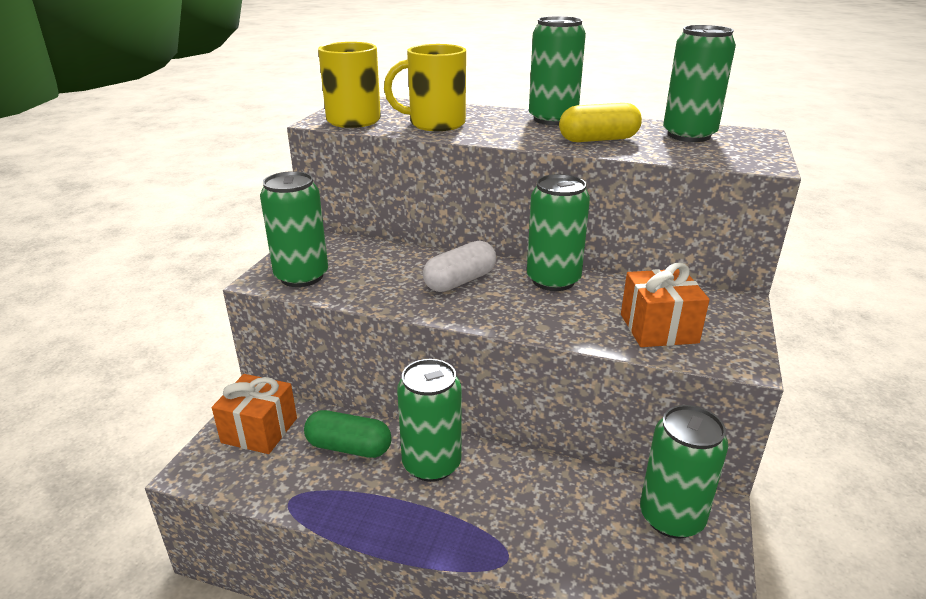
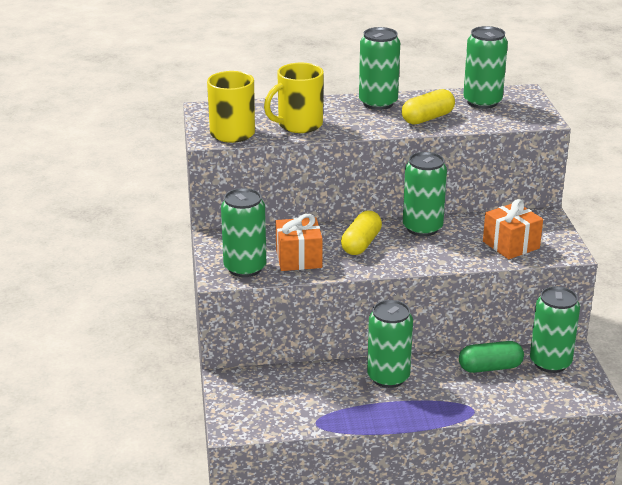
camera: 25 degrees left, 0 degrees up
orange gift [212,374,297,454] -> orange gift moved to [276,214,323,271]
green capsule [304,410,392,458] -> green capsule moved to [459,341,524,373]
white capsule [423,240,496,292] -> yellow capsule [341,211,382,255]

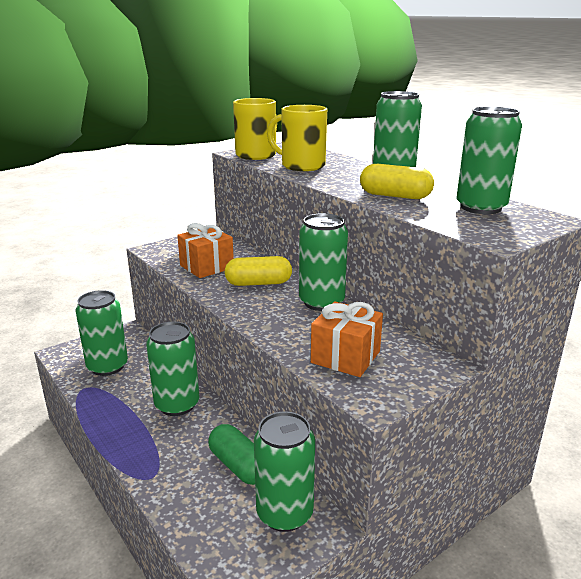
camera: 60 degrees right, 5 degrees down
green can [221,188,266,277] -> green can moved to [76,290,128,376]

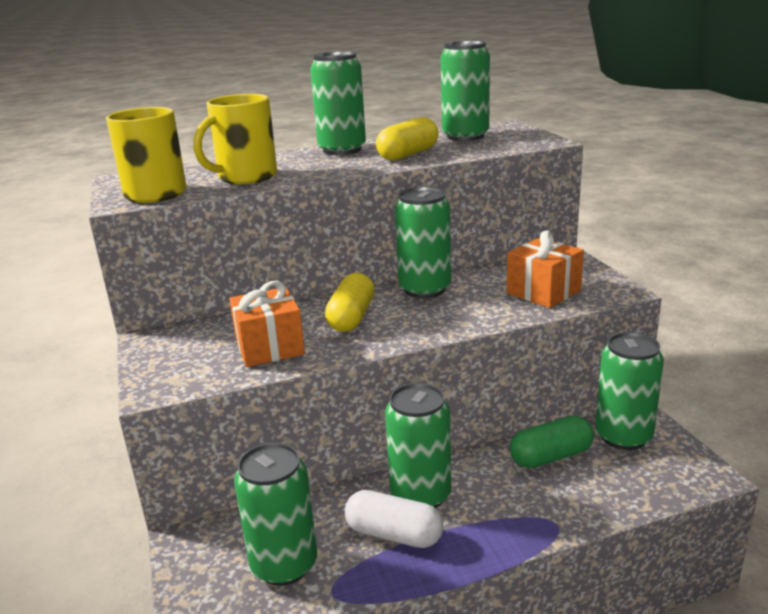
camera: 70 degrees left, 0 degrees up
none -> white capsule [345,490,443,548]

